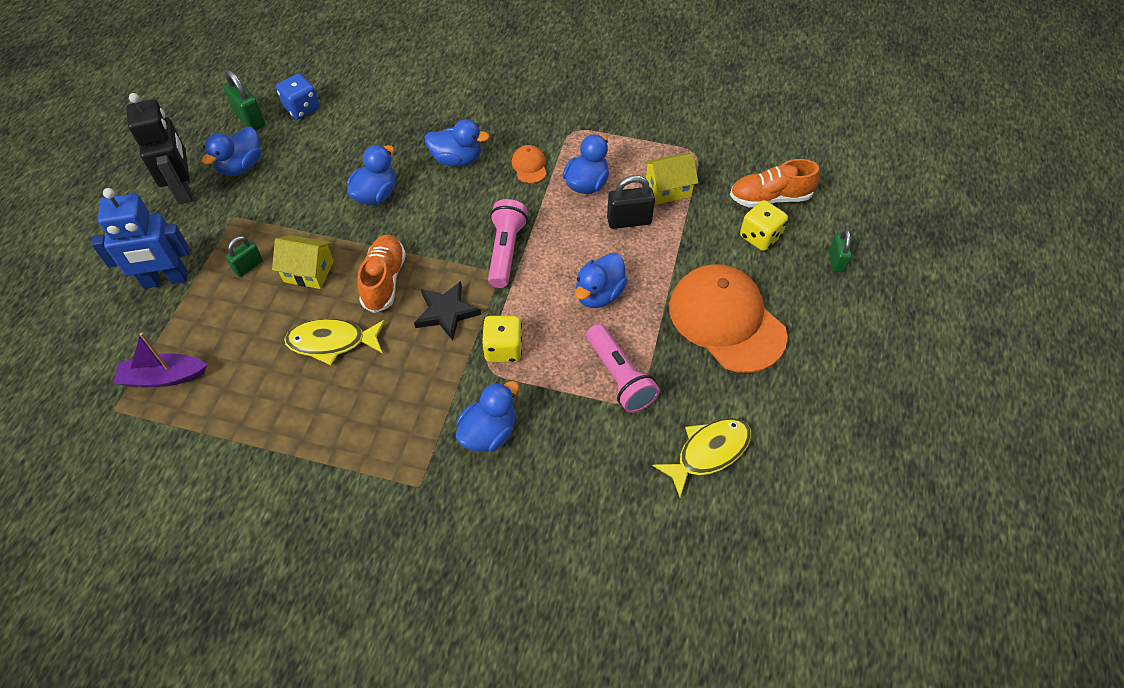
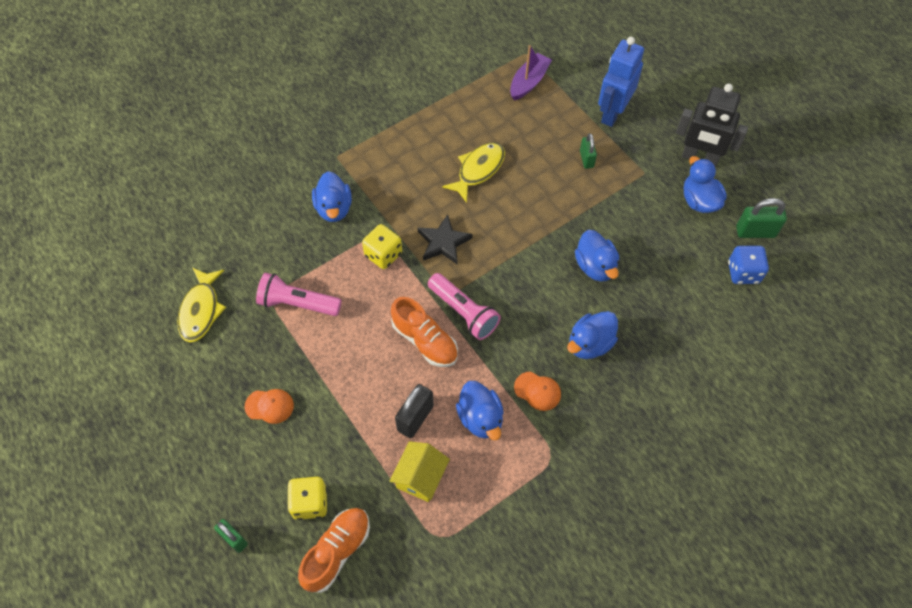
camera: 130 degrees right, 5 degrees up
yellow house [272,235,334,289] -> none
orange shoe [357,234,406,313] -> orange shoe moved to [391,297,458,367]
blue duck [575,253,628,308] -> none
orange cap [669,264,788,373] -> orange cap [245,389,294,424], size x0.41

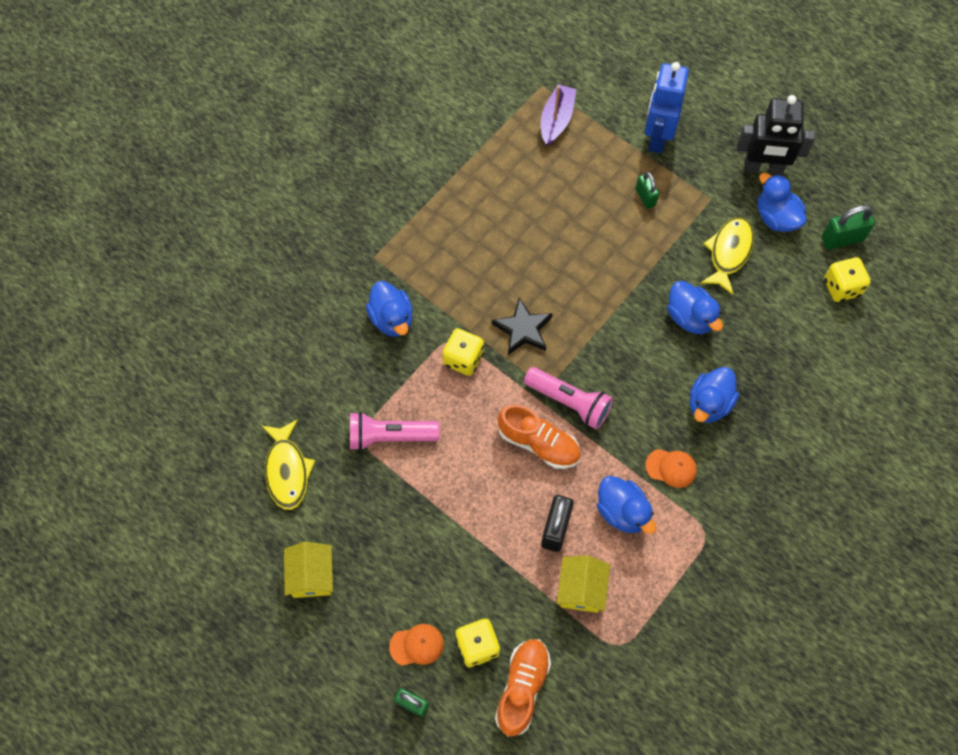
camera: 15 degrees left, 5 degrees up
orange cap [245,389,294,424] -> orange cap moved to [389,624,444,666]
yellow fish [442,142,505,203] -> yellow fish moved to [700,217,754,295]
blue dice [728,246,769,284] -> yellow dice [824,257,871,302]
none -> yellow house [284,541,333,598]

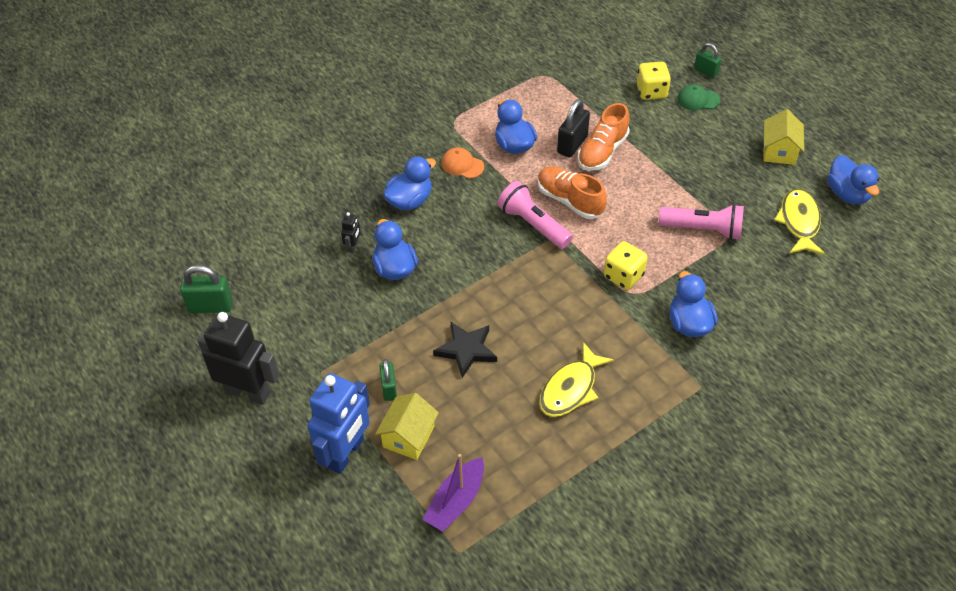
camera: 165 degrees left, 15 degrees down
orange cap [389,624,444,666] -> green cap [677,84,720,110]
black star [492,297,553,355] -> black star moved to [433,322,497,378]
orange shoe [495,639,551,737] -> orange shoe moved to [577,103,630,171]
yellow house [557,555,610,613] -> yellow house moved to [375,393,439,460]
yellow fish [700,217,754,295] -> yellow fish moved to [539,342,614,417]
blue duck [758,173,806,232] -> blue duck moved to [827,155,880,204]
yellow dice [824,257,871,302] -> none
none -> black robot [341,212,361,253]

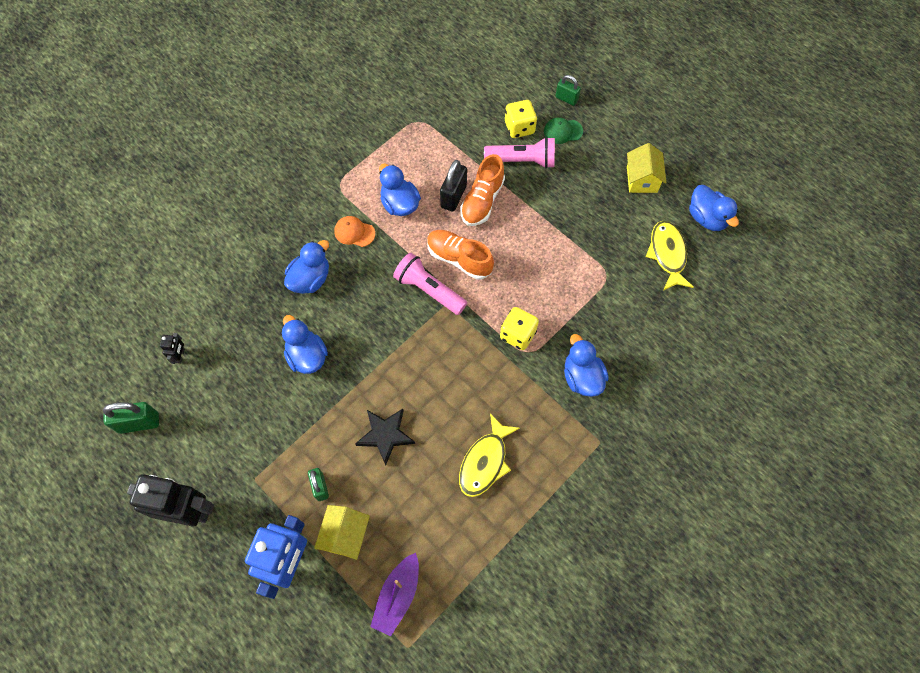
camera: 10 degrees left, 15 degrees up
black robot [341,212,361,253] -> black robot moved to [160,333,185,364]
pink flashlight [658,204,744,240] -> pink flashlight moved to [484,137,555,169]

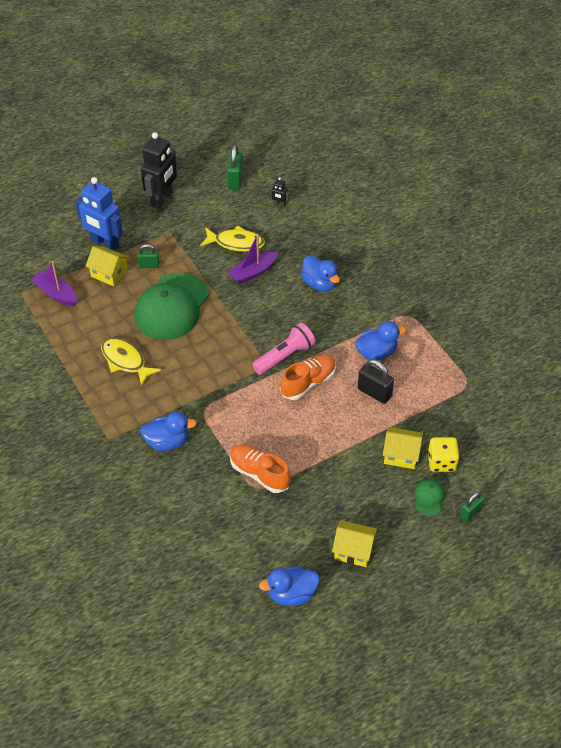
camera: 105 degrees right, 15 degrees down
blue duck [282,315,328,374] -> purple boat [228,234,278,284]
orange cap [334,216,375,247] -> none
black star [355,409,415,466] -> green cap [134,273,209,340]
orange shoe [460,154,505,226] -> orange shoe moved to [230,445,291,493]
pink flashlight [484,137,555,169] -> yellow house [383,427,423,469]
yellow dice [500,307,539,350] -> none
yellow fish [646,221,694,291] -> yellow fish moved to [200,226,265,252]

